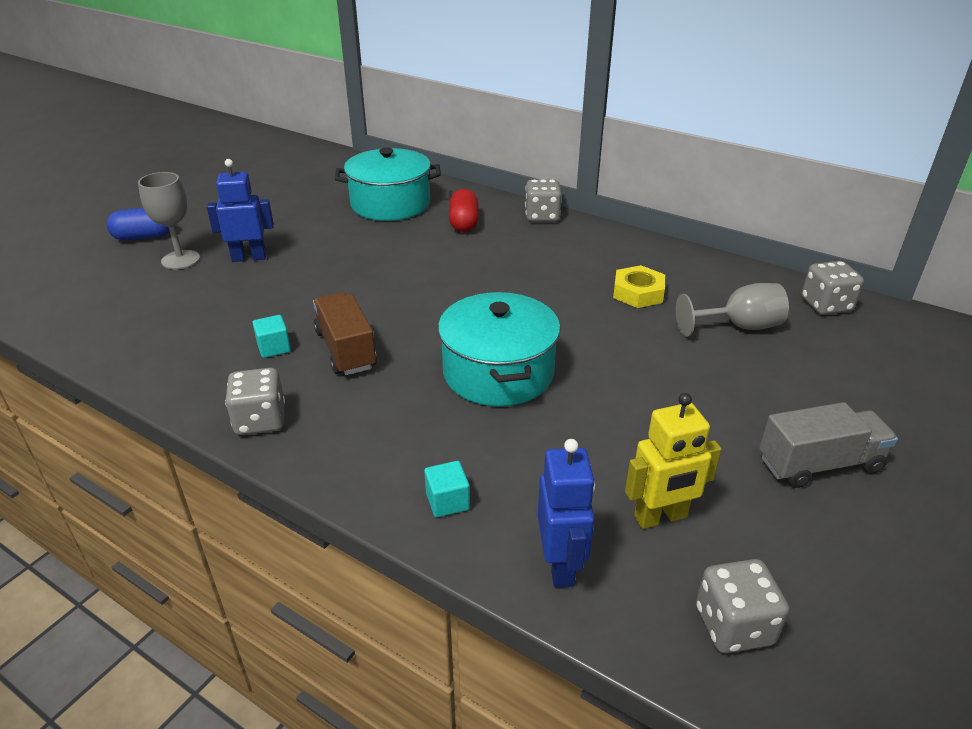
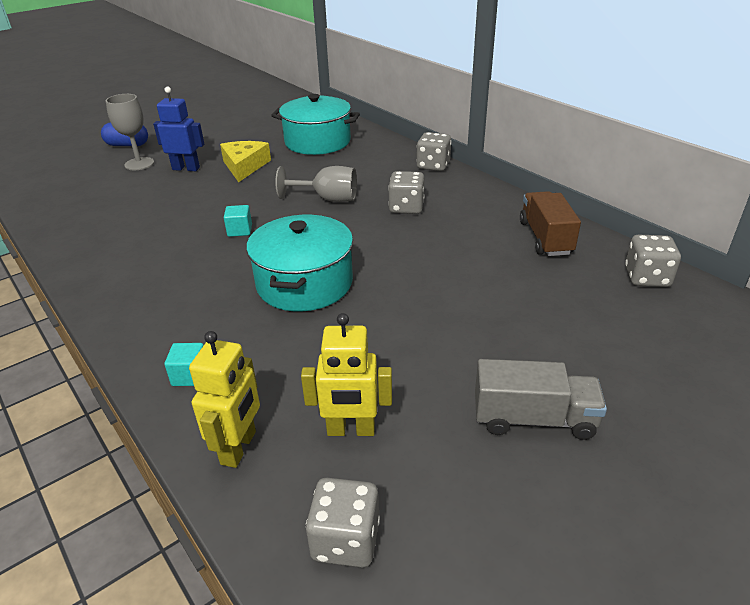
camera: 20 degrees right, 0 degrees up
grey dice [225,368,285,435] -> grey dice moved to [388,171,424,214]
turquoise cube [252,315,291,358] -> turquoise cube moved to [224,205,252,237]
brown truck [313,292,377,375] -> brown truck moved to [520,191,581,256]
red capsule [449,189,479,232] -> none
blue robot [538,439,595,587] -> yellow robot [189,331,260,468]
yellow nut [613,265,665,308] -> none
grey goblet [676,283,789,337] -> grey goblet moved to [275,166,357,202]
none -> yellow cheese [220,141,271,182]

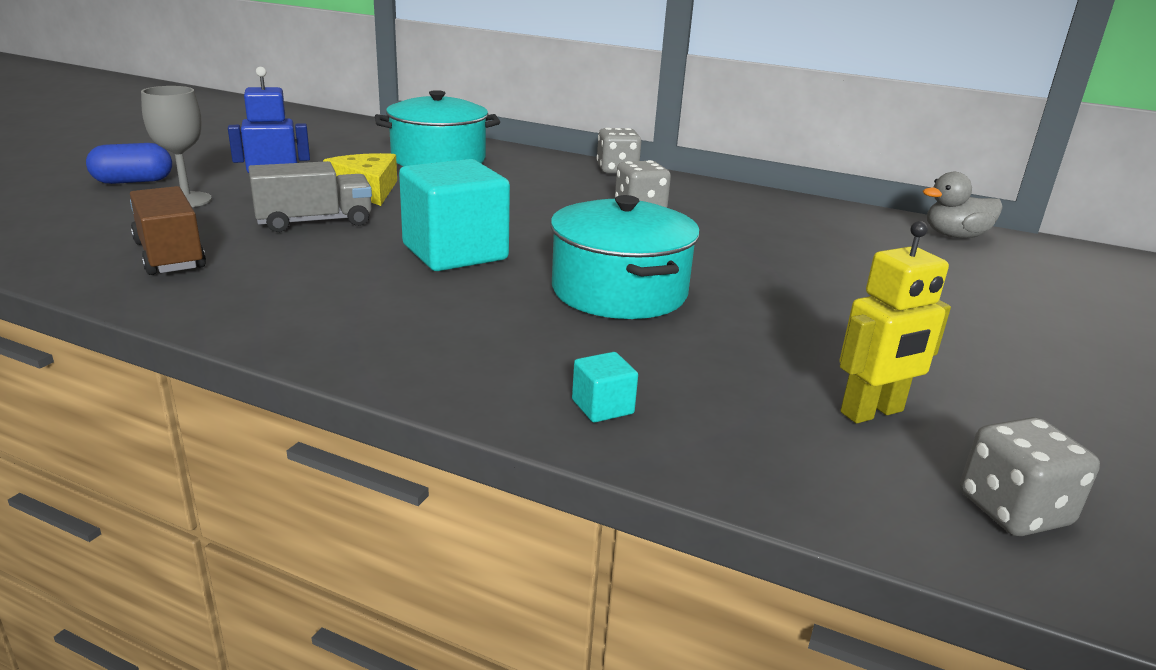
camera: 30 degrees left, 10 degrees down
yellow robot [189,331,260,468] -> none
turquoise cube [224,205,252,237] -> turquoise cube [399,159,510,271], size x2.41
grey goblet [275,166,357,202] -> none
grey truck [475,359,607,440] -> grey truck moved to [248,161,372,232]
brown truck [520,191,581,256] -> brown truck moved to [130,186,206,275]
grey dice [625,235,681,287] -> grey duck [923,172,1003,238]

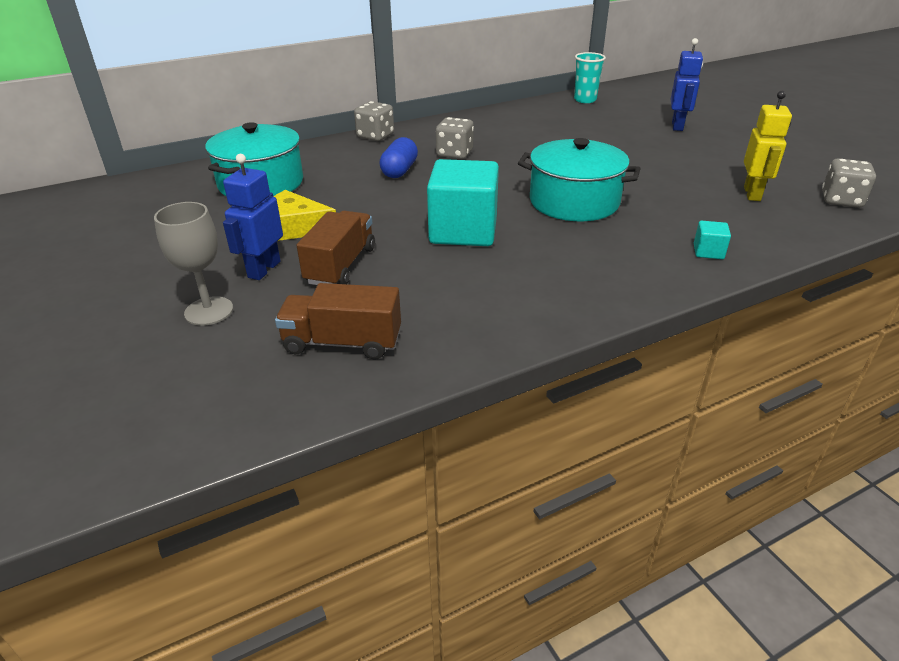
camera: 50 degrees left, 10 degrees up
blue capsule [86,143,172,184] -> blue capsule moved to [379,137,418,178]
grey truck [248,161,372,232] -> brown truck [297,211,375,285]
grey duck [923,172,1003,238] -> turquoise cup [574,52,606,103]
none -> blue robot [671,38,703,131]

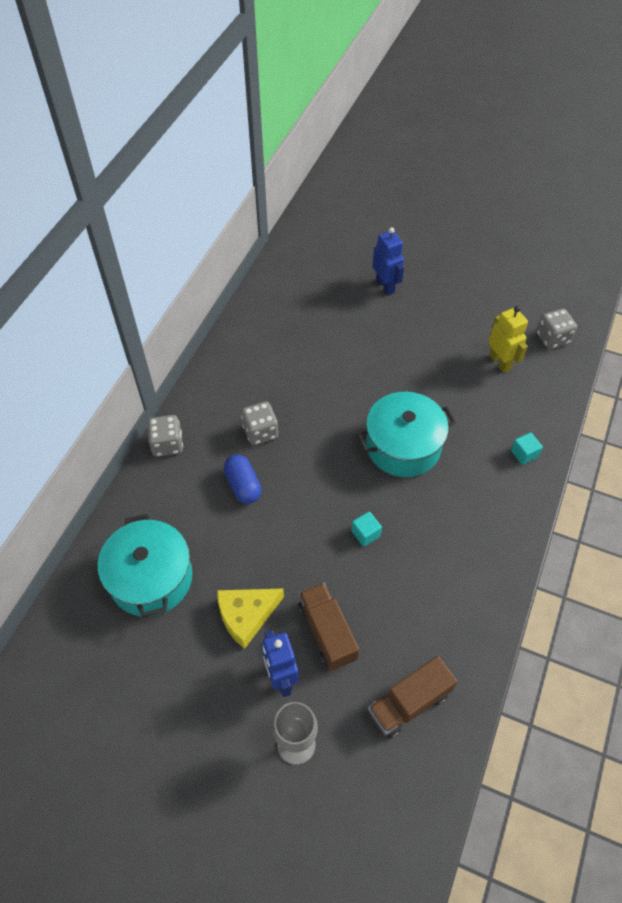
camera: 40 degrees left, 20 degrees up
turquoise cube [427,159,499,246] -> turquoise cube [351,512,382,547], size x0.42
turquoise cup [574,52,606,103] -> none

